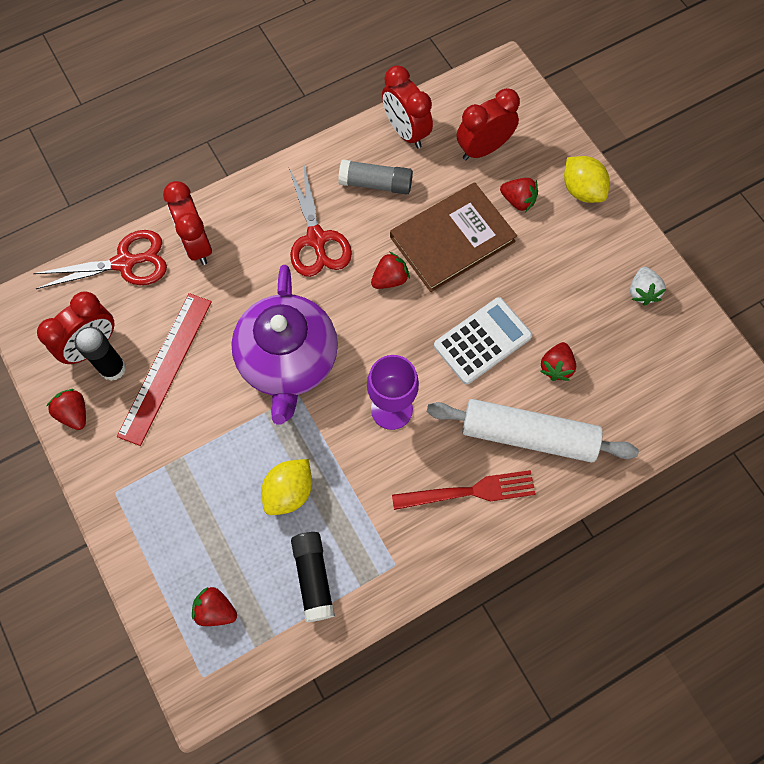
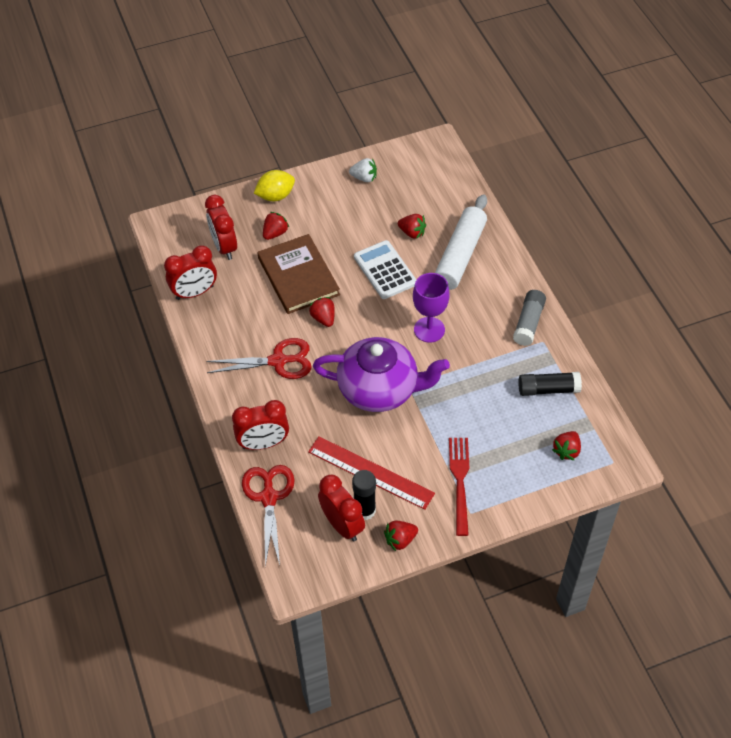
camera: 80 degrees left, 15 degrees down
yellow lemon [261,459,312,515] -> none
grey glue stick [338,159,413,195] -> grey glue stick moved to [513,290,546,346]
red fork [392,470,536,510] -> red fork moved to [449,438,469,536]

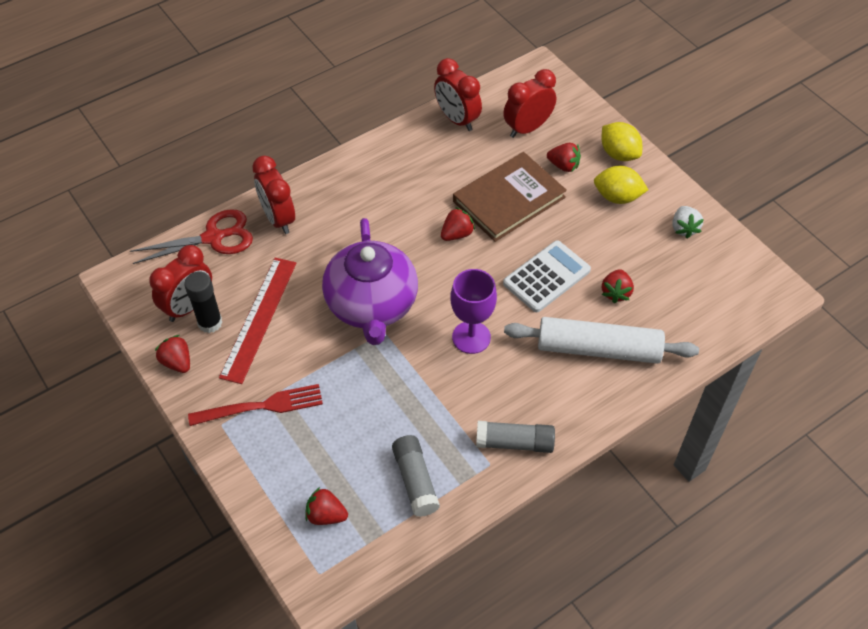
camera: 75 degrees right, 0 degrees up
red scissors [206,338,312,379] -> none
black glue stick [518,372,582,396] -> grey glue stick [392,435,440,517]
none -> yellow lemon [594,166,648,204]

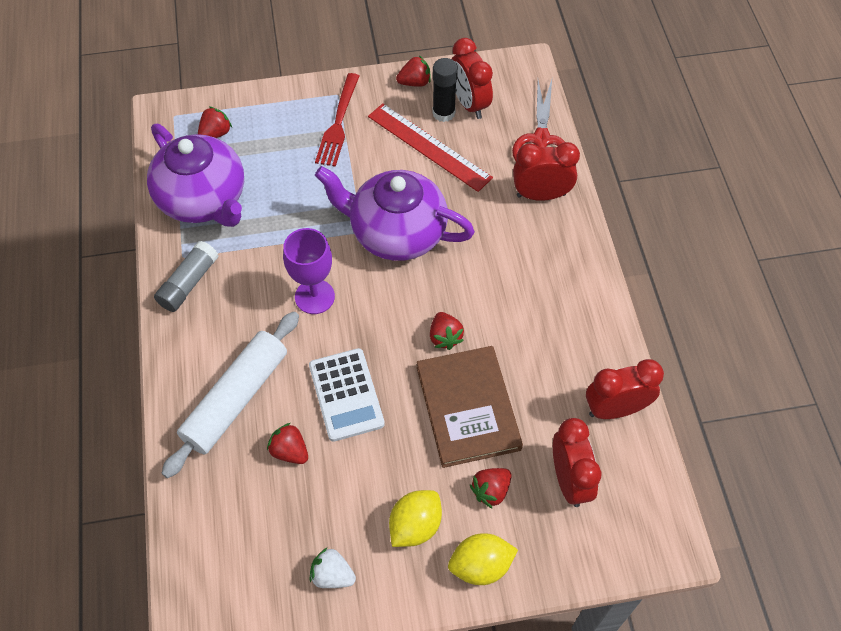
camera: 115 degrees right, 5 degrees up
grey glue stick [392,435,440,517] -> purple teapot [147,124,244,227]

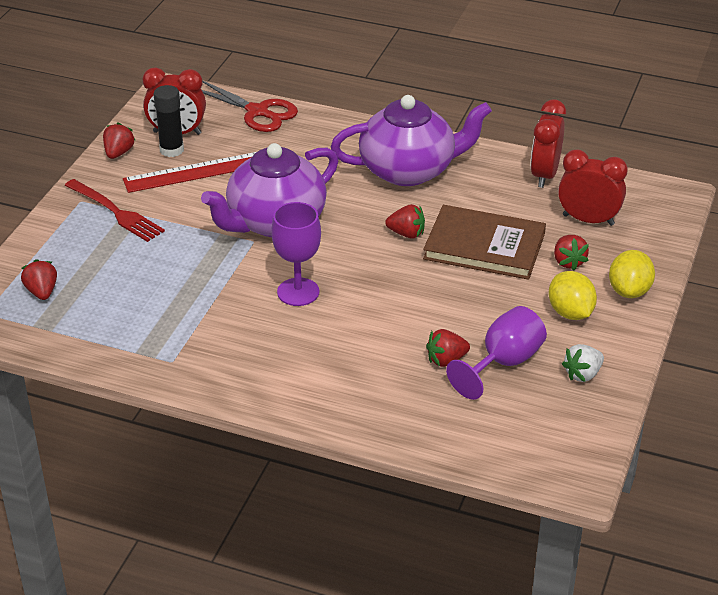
camera: 60 degrees left, 20 degrees down
purple teapot [147,124,244,227] -> purple teapot moved to [331,95,492,186]
grey glue stick [154,241,219,312] -> none
white rolling pin [161,311,299,478] -> none
white calculator [309,348,385,442] -> none
red clock [513,142,580,201] -> none
none -> purple goblet [446,306,547,400]

